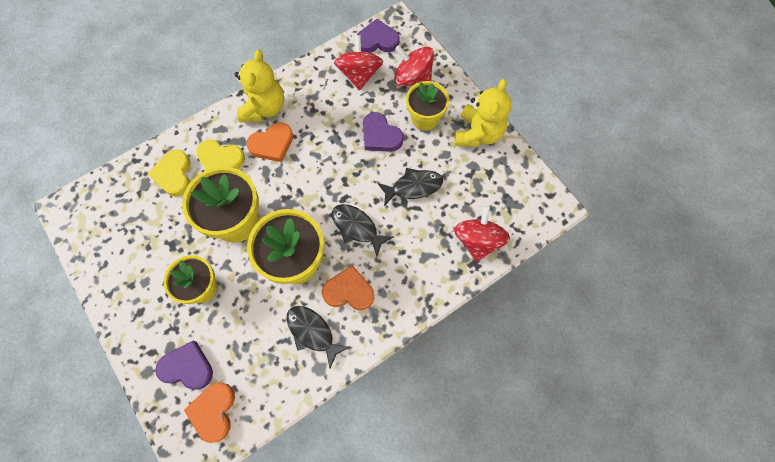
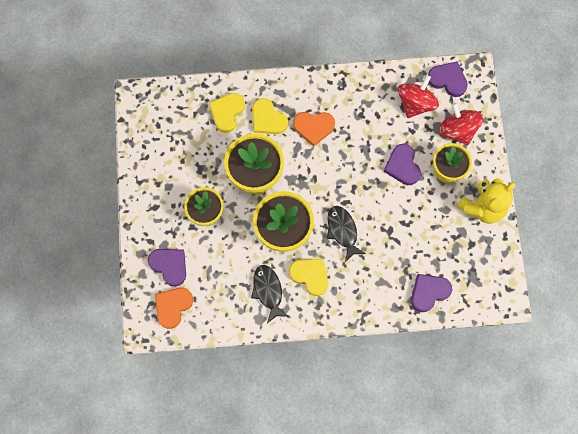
camera: 30 degrees right, 5 degrees up
yellow teddy bear [234,50,284,123] -> none
orange heart [322,265,374,310] -> yellow heart [289,258,328,296]
black fish [377,168,443,206] -> none
red spinning top [454,205,510,262] -> purple heart [411,274,452,312]

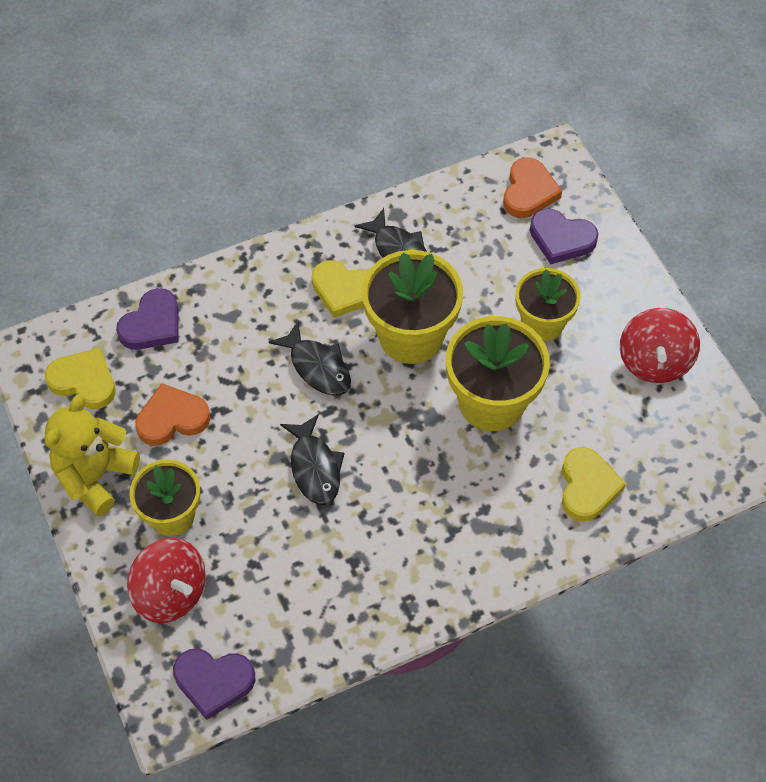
camera: 160 degrees right, 15 degrees down
yellow heart [252,98,288,134] -> yellow heart moved to [45,348,116,409]
orange heart [293,112,335,146] -> orange heart moved to [135,383,210,446]
purple heart [383,144,421,185] -> none
red spinning top [398,75,439,118] -> red spinning top moved to [620,308,700,383]
none -> black fish [280,414,345,505]

